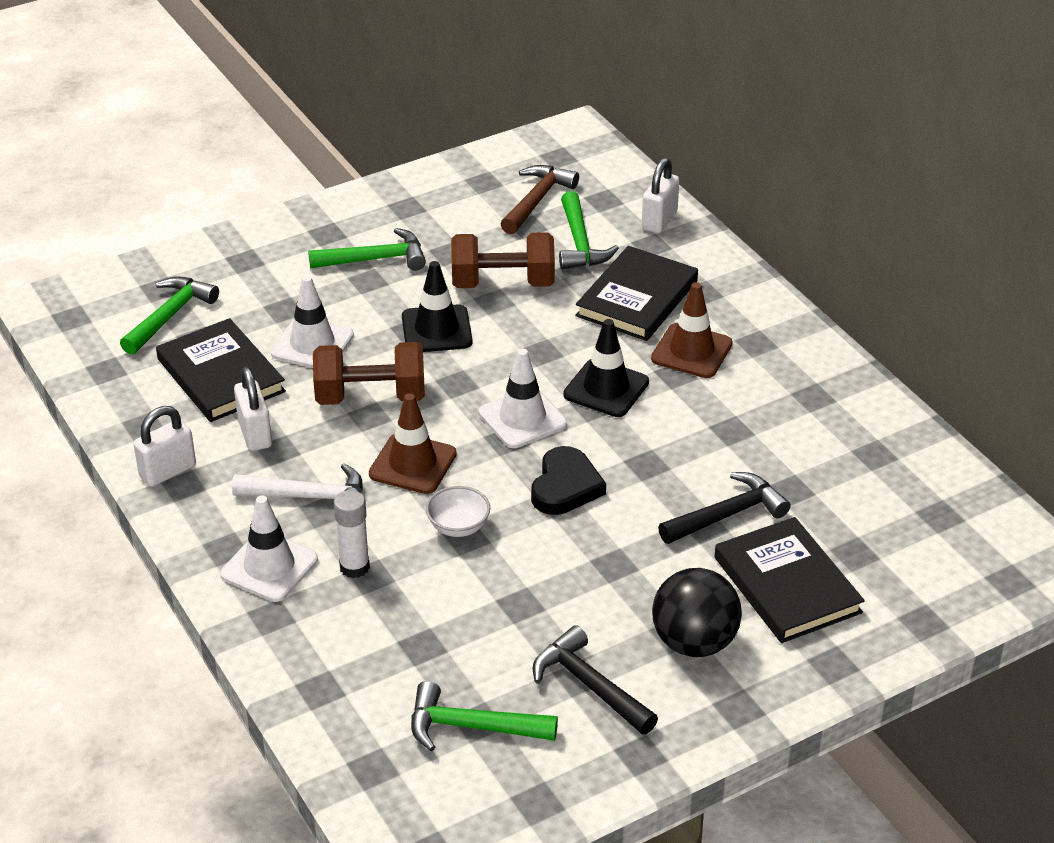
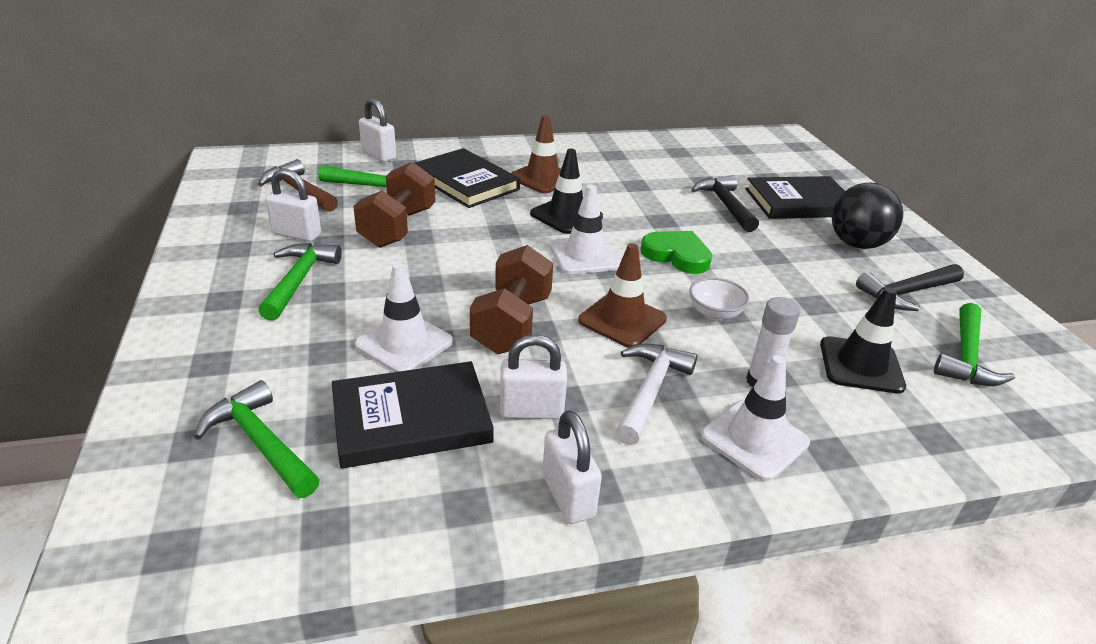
camera: 75 degrees left, 5 degrees down
black traffic cone [402,261,473,352] -> black traffic cone moved to [820,287,906,394]
black heart [531,446,606,515] -> green heart [640,231,712,274]
none -> white padlock [265,168,321,242]

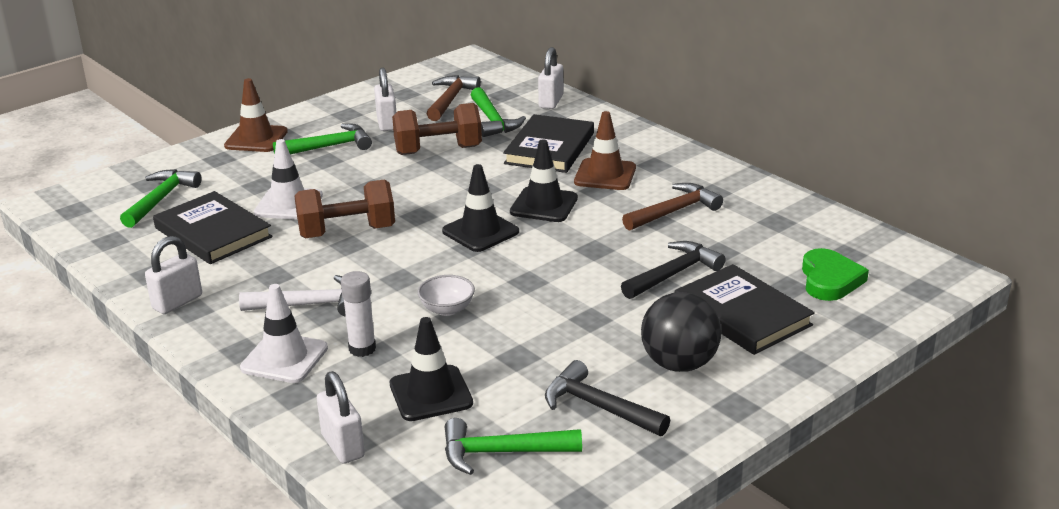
camera: 65 degrees right, 5 degrees down
white padlock [500,335,567,419] -> white padlock moved to [317,371,365,464]
white traffic cone [550,185,621,274] -> black traffic cone [442,164,519,252]
brown traffic cone [578,243,667,348] -> brown traffic cone moved to [224,78,288,152]
green heart [640,231,712,274] -> green heart moved to [802,248,869,301]
none -> brown hammer [622,183,723,231]

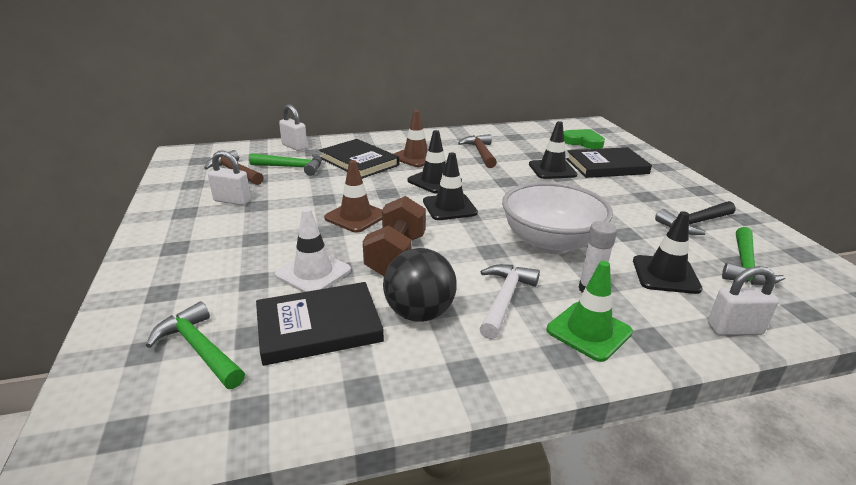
camera: 65 degrees left, 0 degrees up
white padlock [145,236,202,314] -> none
brown traffic cone [224,78,288,152] -> brown traffic cone moved to [324,160,382,233]
white traffic cone [240,284,328,383] -> green traffic cone [547,261,633,362]
green hammer [273,123,372,155] -> none
brown dumbbell [392,103,482,155] -> none
white bowl [418,275,475,316] -> white bowl [502,182,613,254], size x2.33
black hammer [621,241,725,299] -> black traffic cone [529,121,577,179]
black ball [641,292,721,372] -> black ball moved to [383,248,457,322]

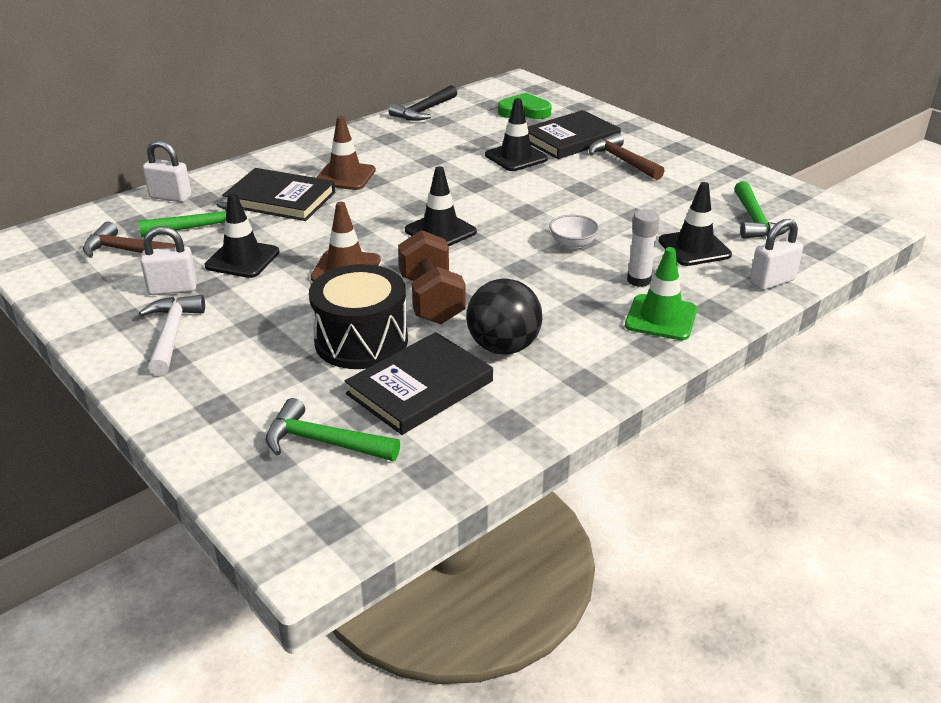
camera: 25 degrees left, 5 degrees up
white traffic cone [275,208,351,292] -> black drum [309,264,408,369]
black traffic cone [408,130,462,193] -> black traffic cone moved to [204,192,280,278]
brown hammer [458,134,497,168] -> brown hammer moved to [589,133,664,180]
white hammer [479,264,540,339] -> white hammer moved to [139,295,205,376]
white bowl [502,182,613,254] -> white bowl [549,215,599,249], size x0.43
black hammer [655,201,736,235] -> black hammer moved to [388,85,457,121]

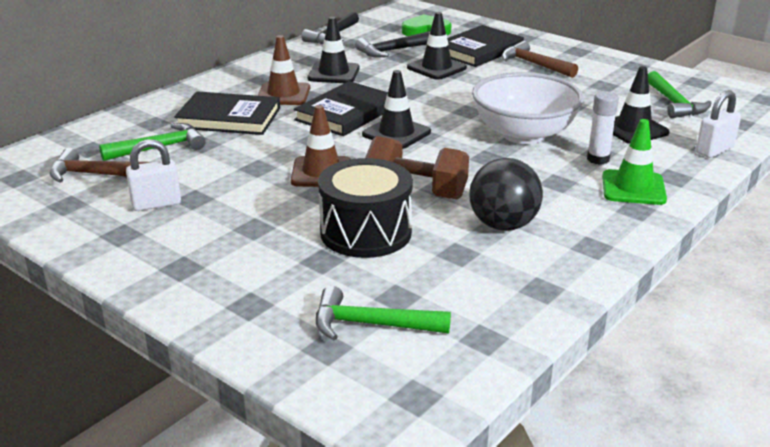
camera: 10 degrees left, 5 degrees down
white hammer [139,295,205,376] -> none
white padlock [143,140,191,202] -> none
black traffic cone [204,192,280,278] -> black traffic cone moved to [307,17,360,83]
black book [345,332,493,435] -> black book moved to [294,81,388,136]
brown dumbbell [398,230,466,324] -> brown dumbbell turned 45 degrees counterclockwise [365,136,469,199]
white bowl [549,215,599,249] -> white bowl [472,72,584,144], size x2.33
none -> black hammer [355,31,430,58]

